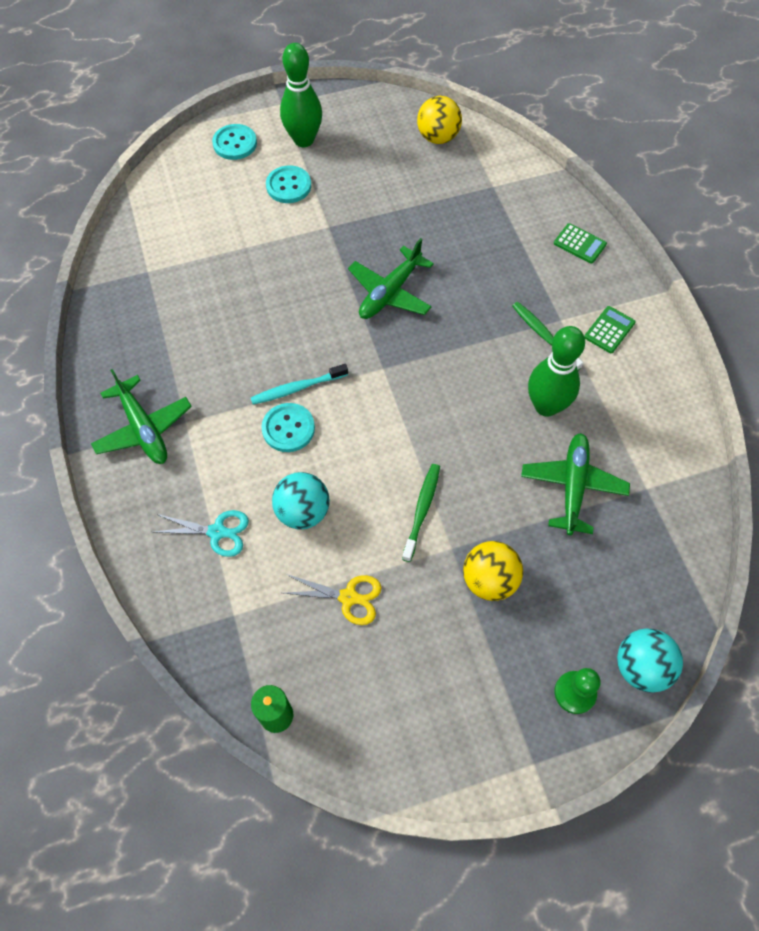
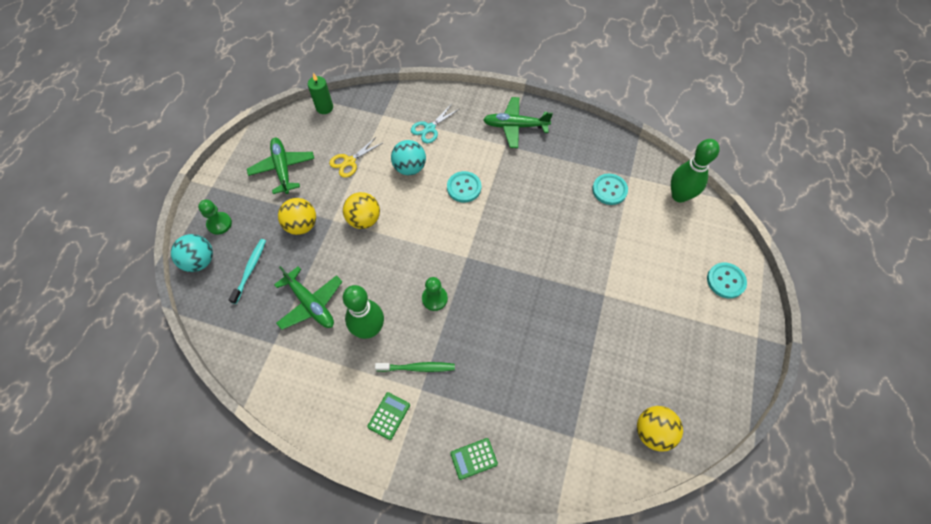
camera: 125 degrees right, 0 degrees up
turquoise toothbrush [251,364,348,405] -> turquoise toothbrush moved to [229,239,266,304]
turquoise button [266,166,311,203] -> turquoise button moved to [592,174,628,205]
green bowling pin [280,43,322,147] -> green bowling pin moved to [671,139,720,203]
green plane [348,238,434,319] -> green plane moved to [247,137,314,194]
green toothbrush [402,464,440,562] -> yellow ball [343,192,380,229]
green calculator [584,306,636,353] -> green calculator turned 135 degrees counterclockwise [367,392,410,440]
none -> green pawn [422,277,448,311]

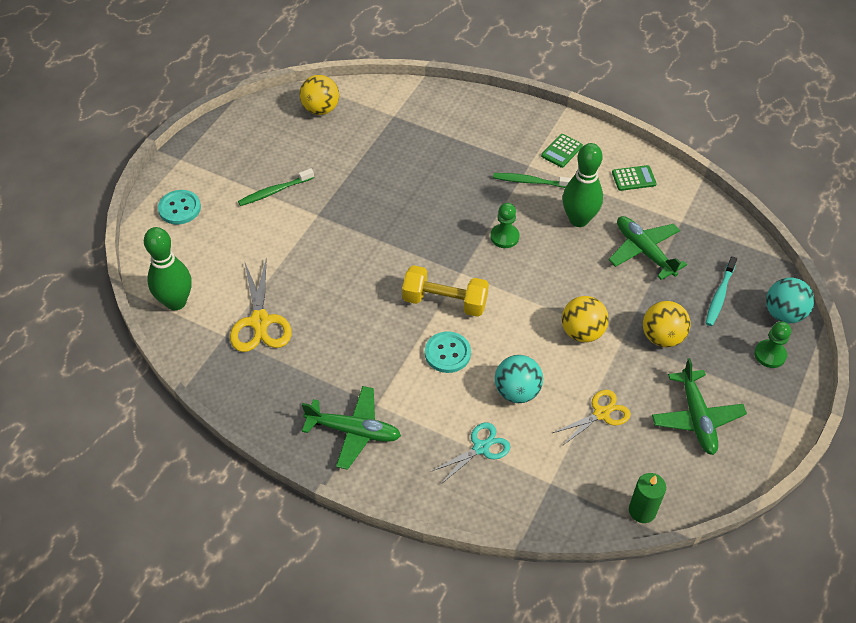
camera: 170 degrees left, 10 degrees down
green calculator [450,438,498,480] -> green calculator moved to [612,165,657,191]
turquoise button [592,174,628,205] -> yellow scissors [230,257,292,352]
none -> green toothbrush [238,168,314,206]
none -> yellow dumbbell [402,265,489,317]

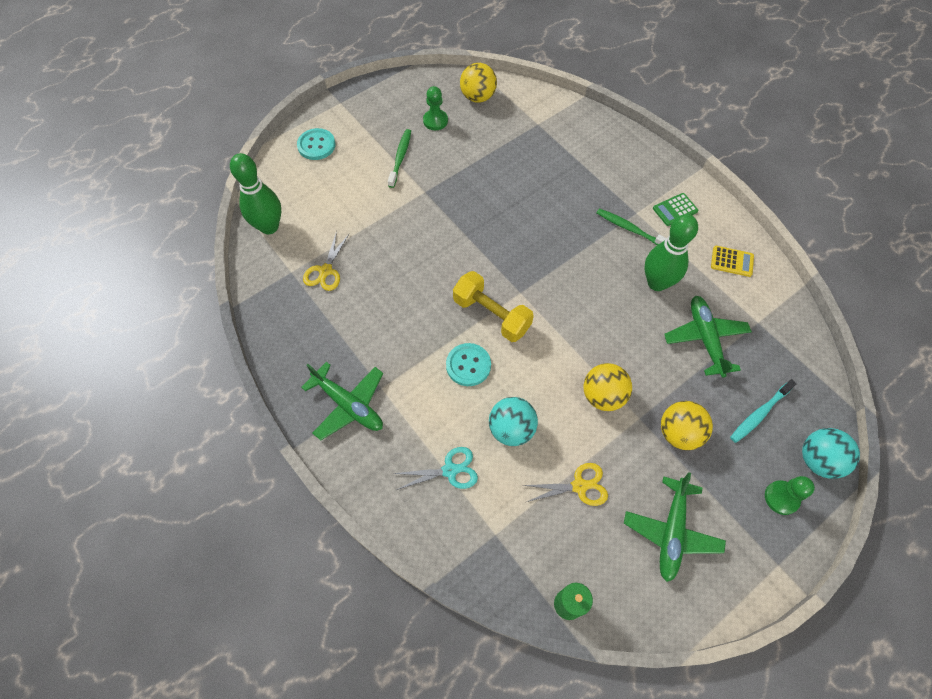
camera: 25 degrees right, 10 degrees up
yellow scissors [230,257,292,352] -> yellow scissors [303,231,349,291], size x0.66
green toothbrush [238,168,314,206] -> green toothbrush turned 105 degrees clockwise [388,129,411,188]
green pawn [490,203,520,248] -> green pawn moved to [423,86,448,130]
green calculator [612,165,657,191] -> yellow calculator [711,246,754,277]

